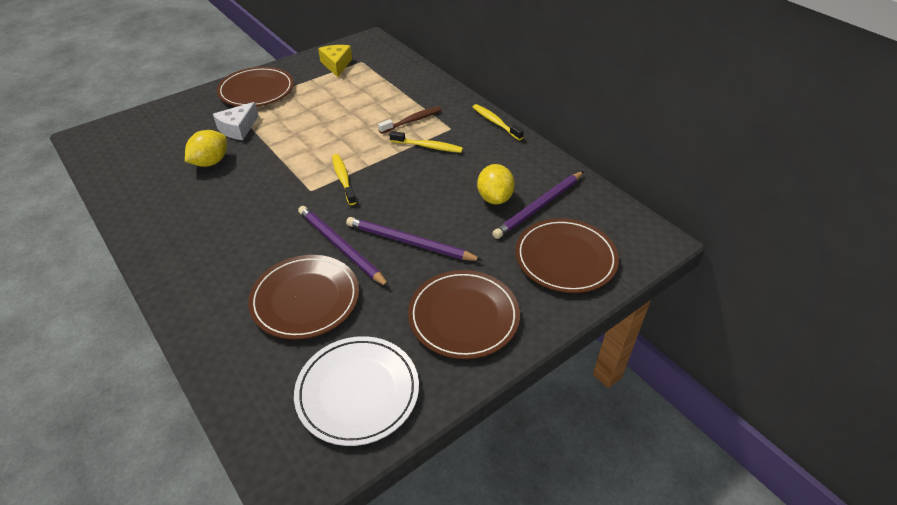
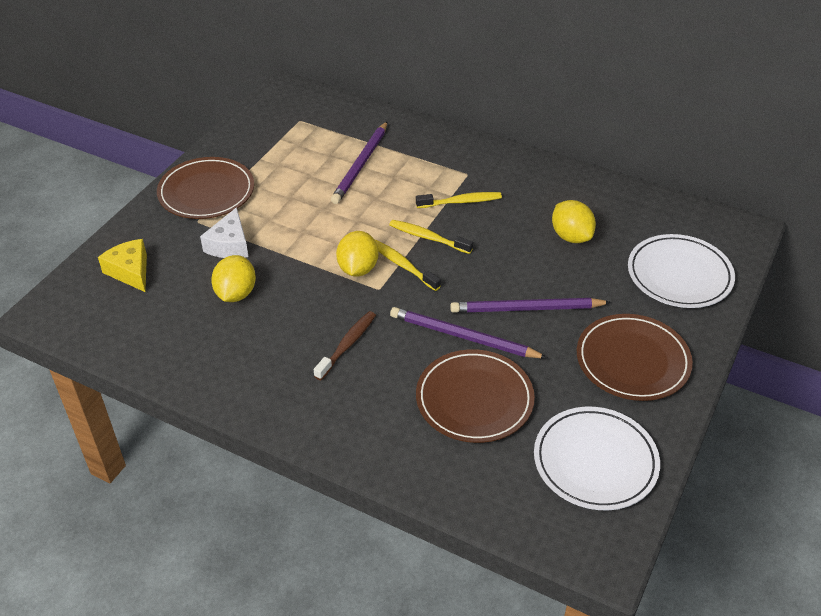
camera: 25 degrees left, 0 degrees up
yellow cheese [318,45,352,77] -> yellow cheese moved to [98,239,147,292]
brown toothbrush [378,106,442,134] -> brown toothbrush moved to [314,311,376,380]
yellow toothbrush [473,104,524,140] -> yellow toothbrush moved to [389,220,473,254]
purple pencil [492,171,584,239] -> purple pencil moved to [331,121,388,204]
brown plate [515,218,619,293] -> white plate [628,234,735,308]
none -> yellow lemon [336,231,378,276]

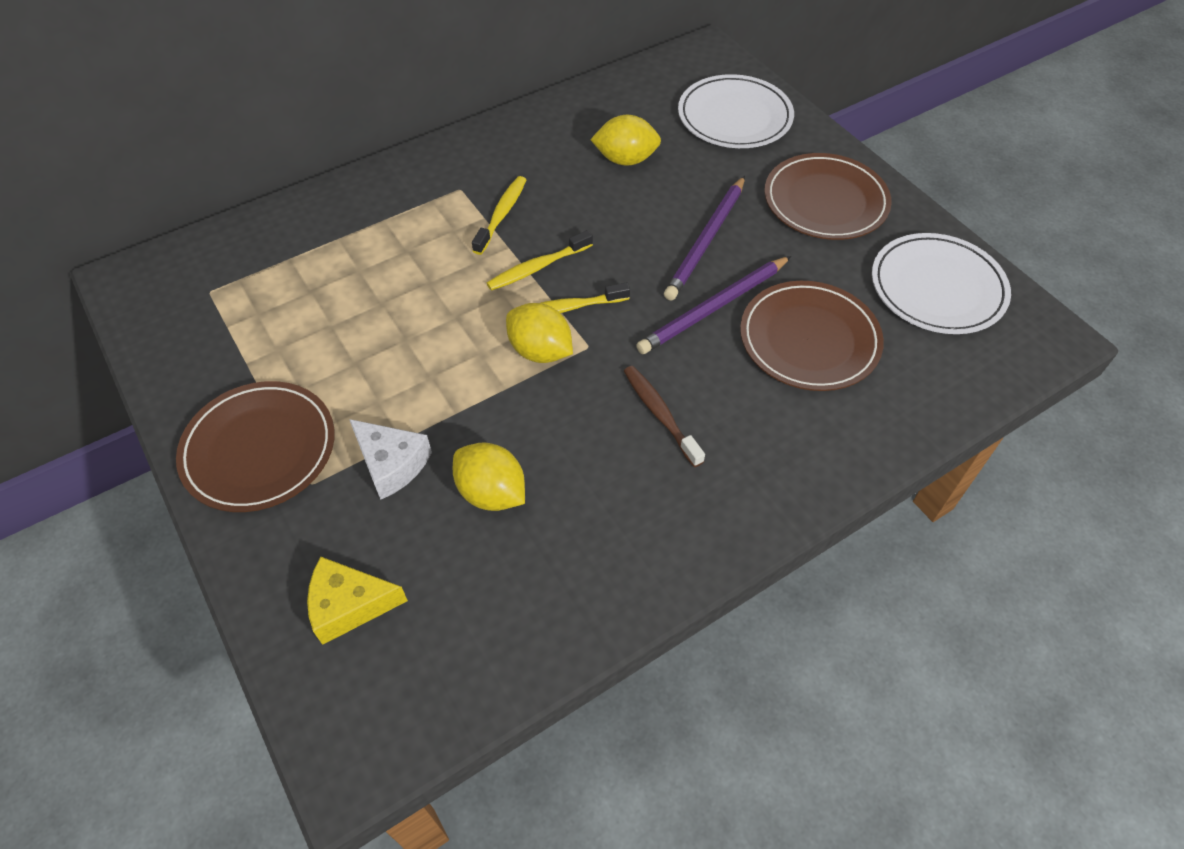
camera: 60 degrees left, 10 degrees up
purple pencil [331,121,388,204] -> none

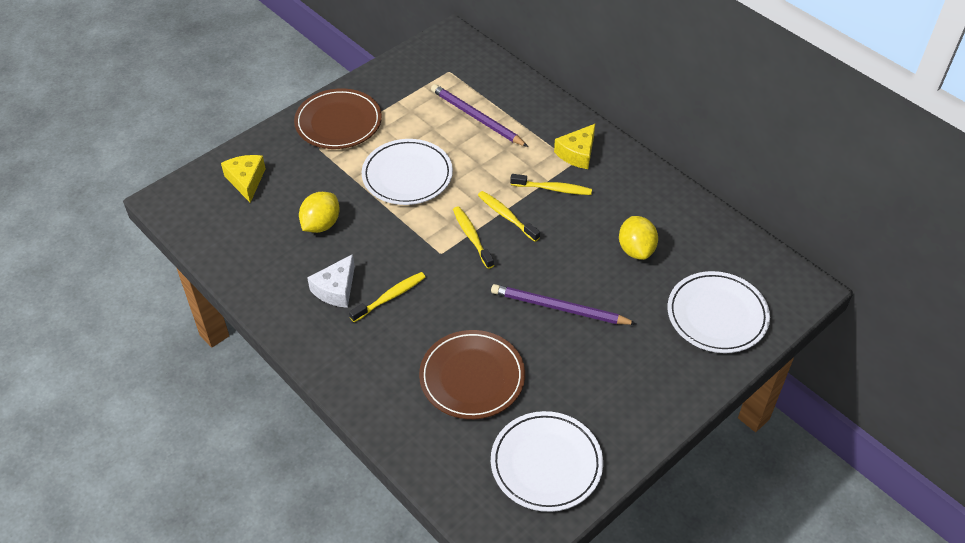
camera: 80 degrees right, 5 degrees down
white cheese [349,419,432,500] -> white cheese moved to [307,254,355,308]
yellow lemon [506,303,573,363] -> none
brown toothbrush [624,366,705,467] -> yellow toothbrush [349,272,425,322]
purple pencil [636,256,791,354] -> purple pencil moved to [431,84,528,147]
brown plate [764,153,892,240] -> none
none -> white plate [362,139,453,205]
none -> yellow cheese [554,124,595,169]

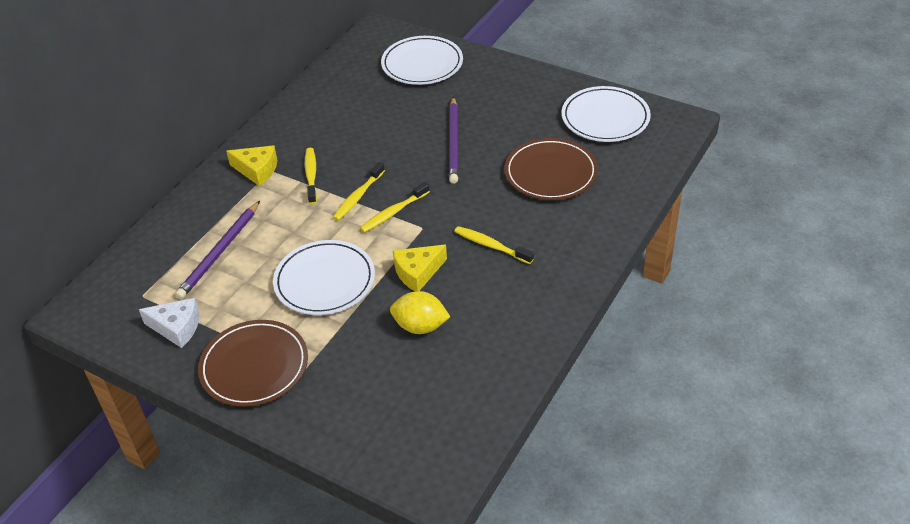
camera: 105 degrees left, 5 degrees down
yellow cheese [221,155,266,203] -> yellow cheese moved to [393,244,447,291]
white cheese [307,254,355,308] -> white cheese moved to [139,298,199,348]
yellow lemon [619,216,658,260] -> none

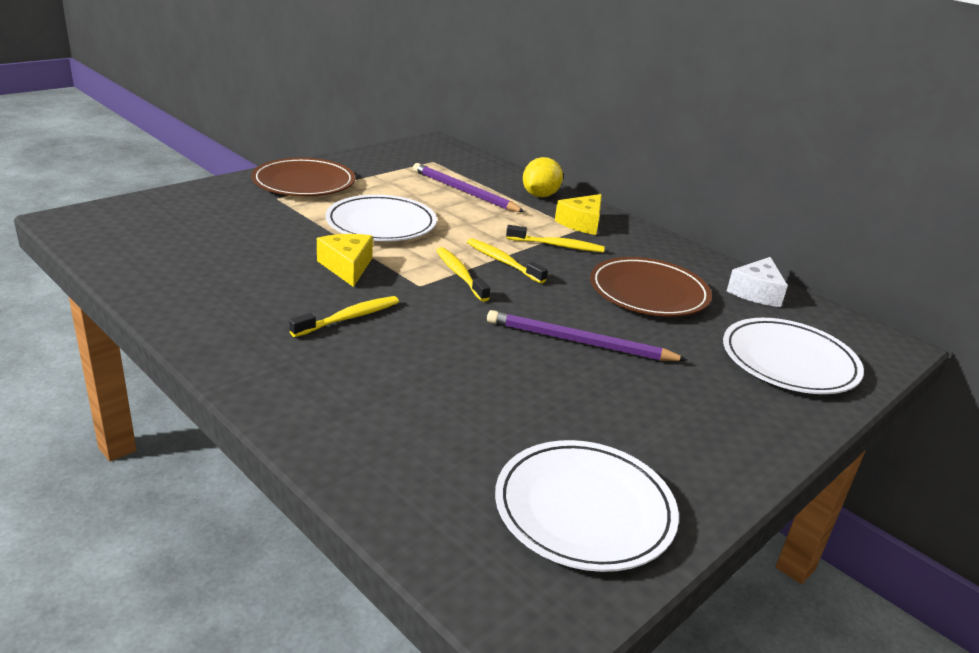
camera: 100 degrees right, 15 degrees down
white cheese [139,298,199,348] -> white cheese moved to [727,257,788,307]
yellow lemon [390,291,450,334] -> yellow lemon moved to [523,157,563,197]
brown plate [504,138,598,200] -> brown plate moved to [590,257,712,317]

